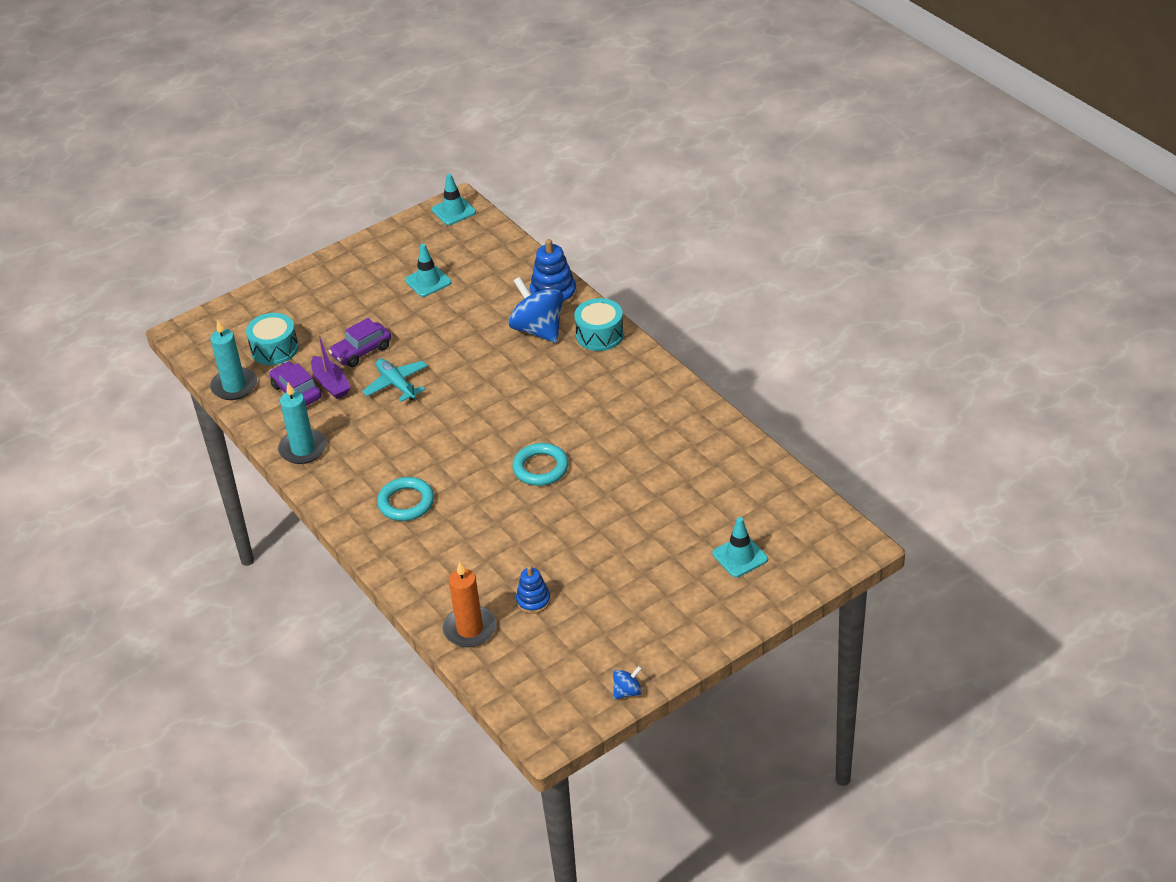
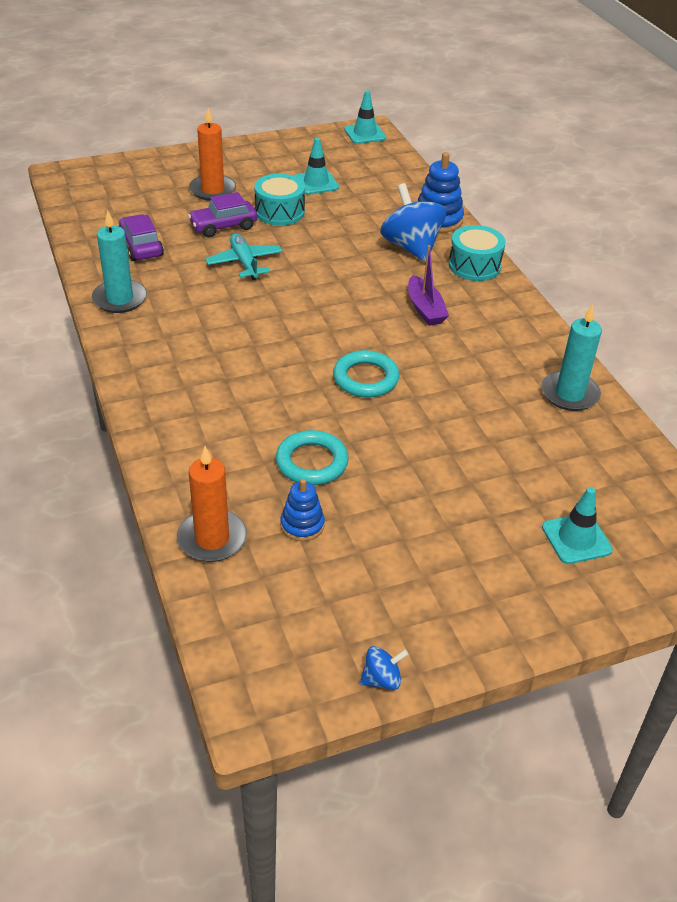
camera: 10 degrees right, 0 degrees up
turquoise candle [210,320,257,400] -> turquoise candle moved to [541,304,602,411]
turquoise drum [246,313,298,365] -> turquoise drum moved to [254,174,305,226]
purple boat [311,334,351,399] -> purple boat moved to [408,245,449,326]
turquoise ring [377,477,434,521] -> turquoise ring moved to [276,430,349,485]
none -> orange candle [189,108,236,201]

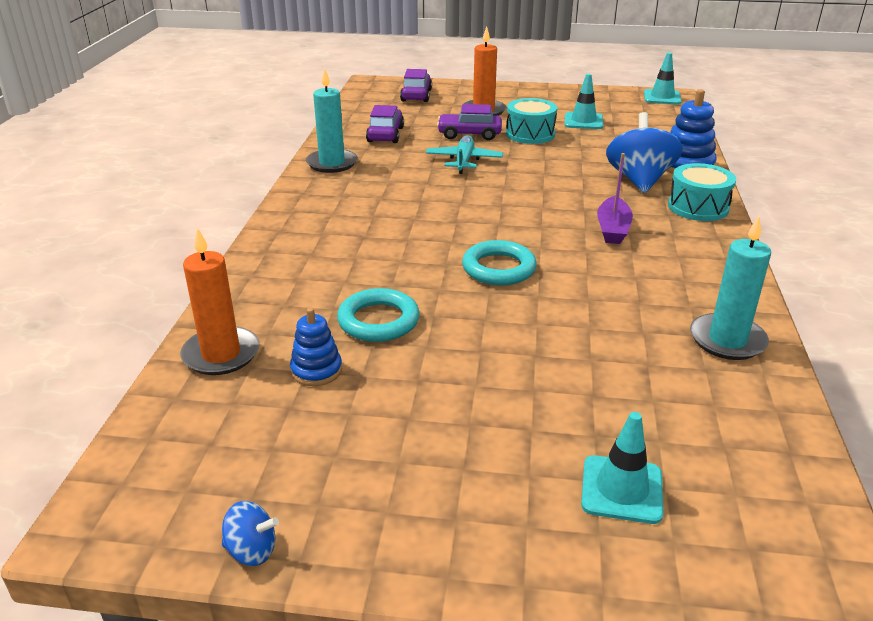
camera: 30 degrees right, 10 degrees down
none -> purple car [400,69,432,102]

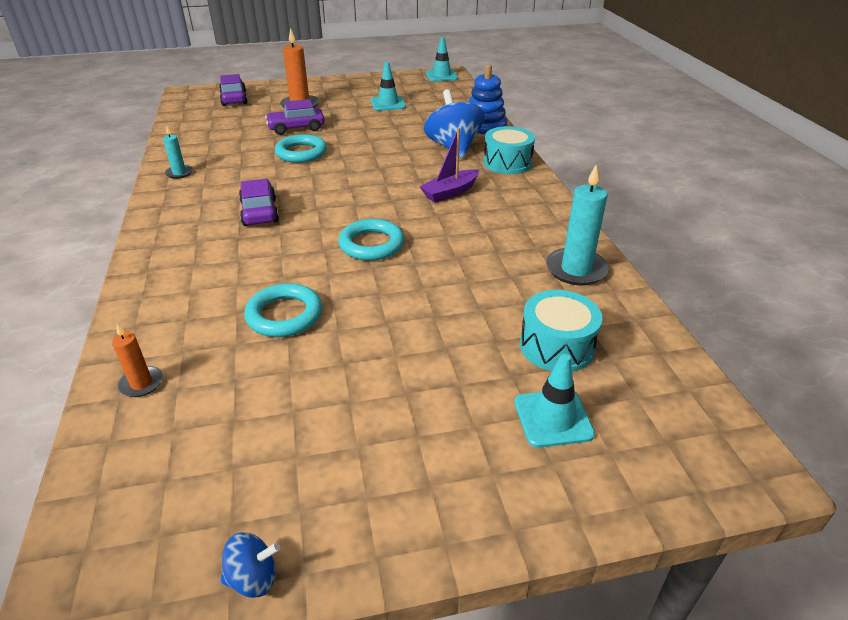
camera: 20 degrees left, 5 degrees up
orange candle [180,227,259,375] -> orange candle [112,324,163,397], size x0.55
blue stacking toy [290,308,342,386] -> none
turquoise candle [306,68,358,173] -> turquoise candle [163,126,193,179], size x0.55
purple car [366,105,404,143] -> purple car moved to [239,179,279,226]
turquoise plane [426,135,503,174] -> turquoise ring [275,134,327,163]
turquoise drum [506,98,557,144] -> turquoise drum moved to [520,290,603,372]
purple boat [597,153,633,244] -> purple boat turned 60 degrees clockwise [420,128,479,203]

